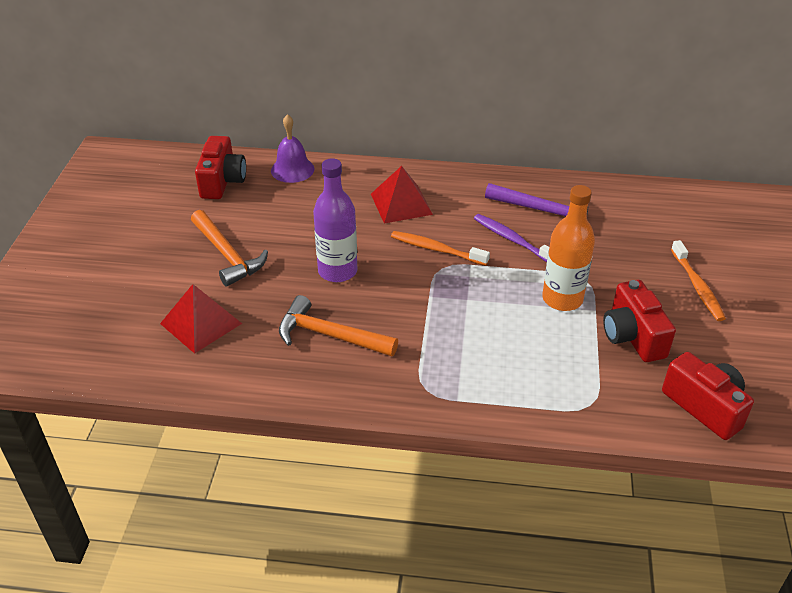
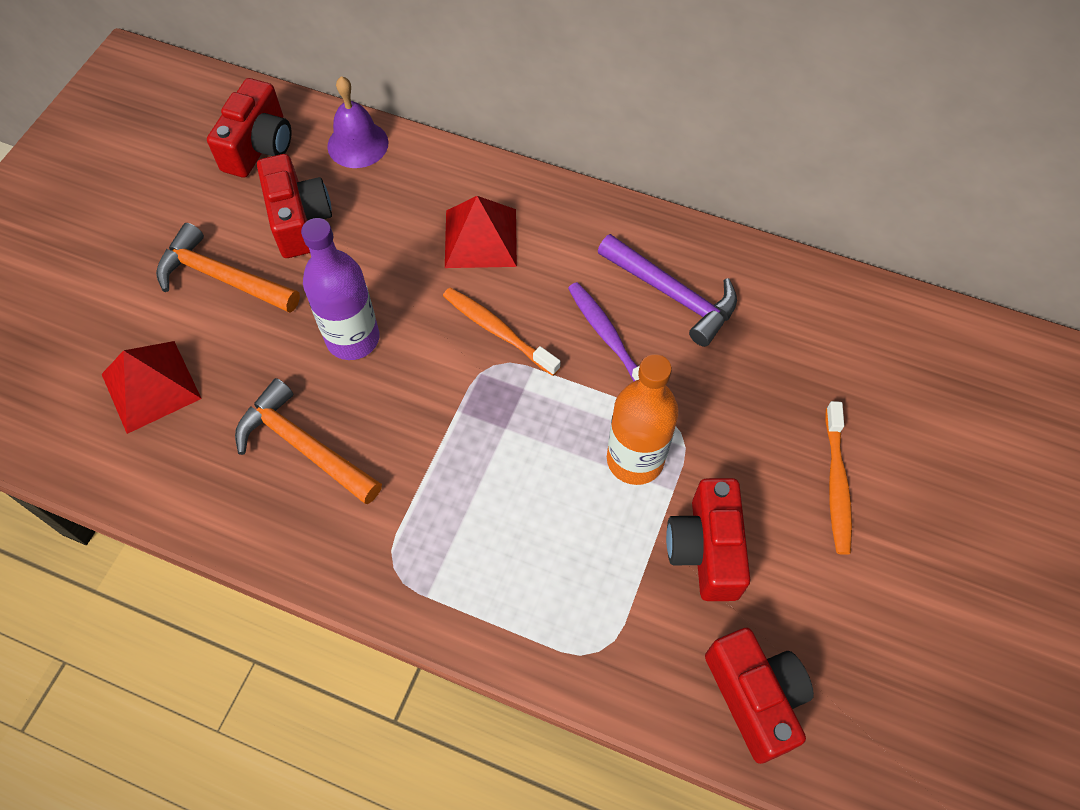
camera: 15 degrees right, 20 degrees up
orange hammer [191,210,268,286] -> orange hammer turned 135 degrees clockwise [156,223,300,313]
none -> red camera [257,154,332,258]

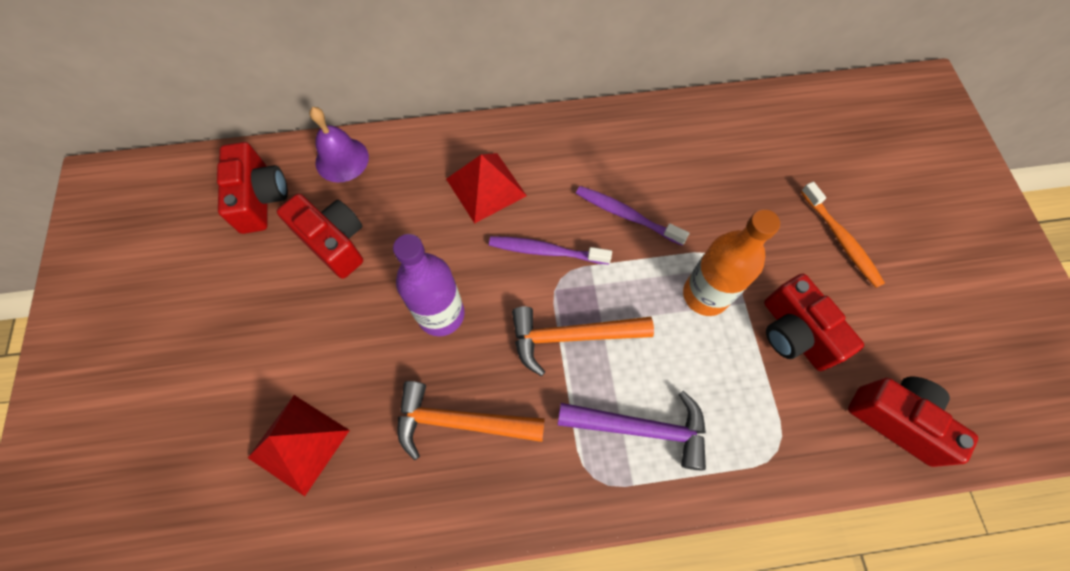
camera: 30 degrees left, 5 degrees up
orange hammer [156,223,300,313] -> orange hammer moved to [512,306,654,376]
orange toothbrush [443,288,561,376] -> purple toothbrush [489,236,612,264]
purple hammer [598,234,737,347] -> purple hammer moved to [558,391,706,471]

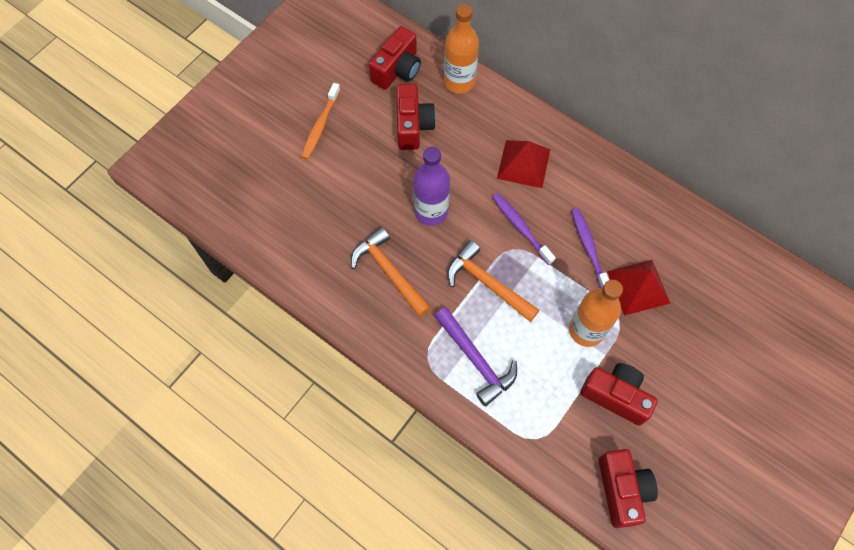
camera: 45 degrees right, 0 degrees up
red pyramid [248,395,350,496] -> red pyramid moved to [607,260,670,316]
purple bell [309,107,369,183] -> orange bottle [444,4,479,94]
red camera [764,274,864,371] -> red camera turned 105 degrees clockwise [580,363,658,426]
orange toothbrush [801,182,885,288] -> orange toothbrush moved to [301,83,340,159]

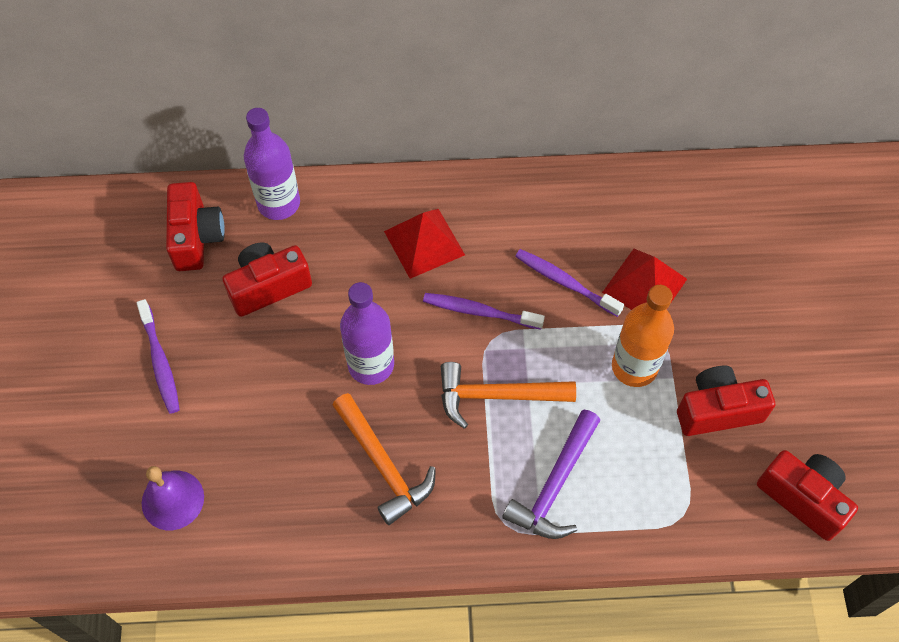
camera: 40 degrees left, 5 degrees down
orange toothbrush [301,83,340,159] -> purple toothbrush [137,299,180,414]
orange hammer [351,227,431,317] -> orange hammer turned 135 degrees counterclockwise [333,393,436,525]
red camera [396,84,436,150] -> red camera turned 75 degrees counterclockwise [223,243,312,317]
purple hammer [434,307,517,407] -> purple hammer turned 105 degrees clockwise [502,410,600,539]
orange bottle [444,4,479,94] -> purple bottle [244,108,300,220]
none -> purple bell [142,466,204,530]

